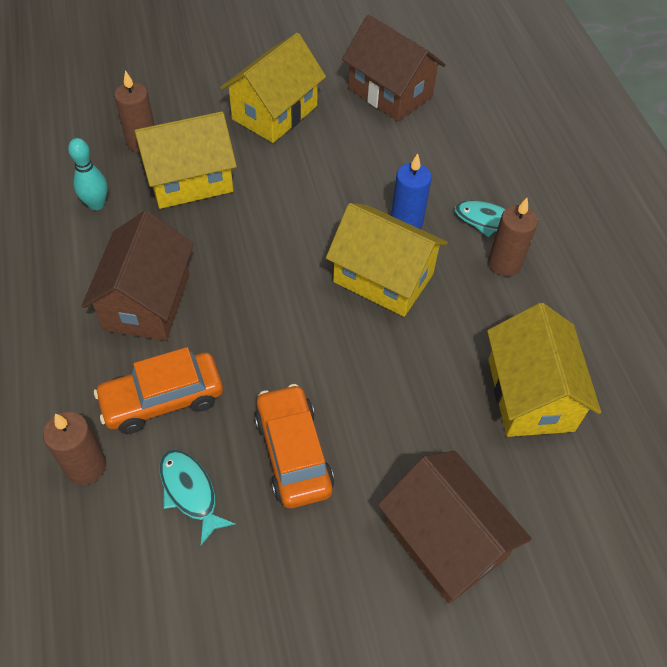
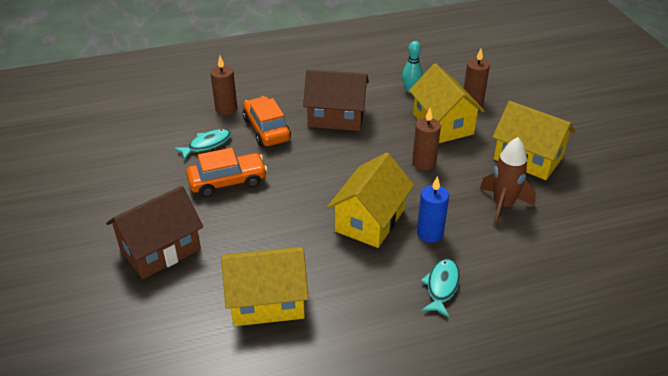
camera: 90 degrees right, 15 degrees down
brown house [342,15,446,121] -> none
brown candle [488,198,538,276] -> brown candle moved to [412,108,441,171]
none -> brown rocket [480,137,536,227]

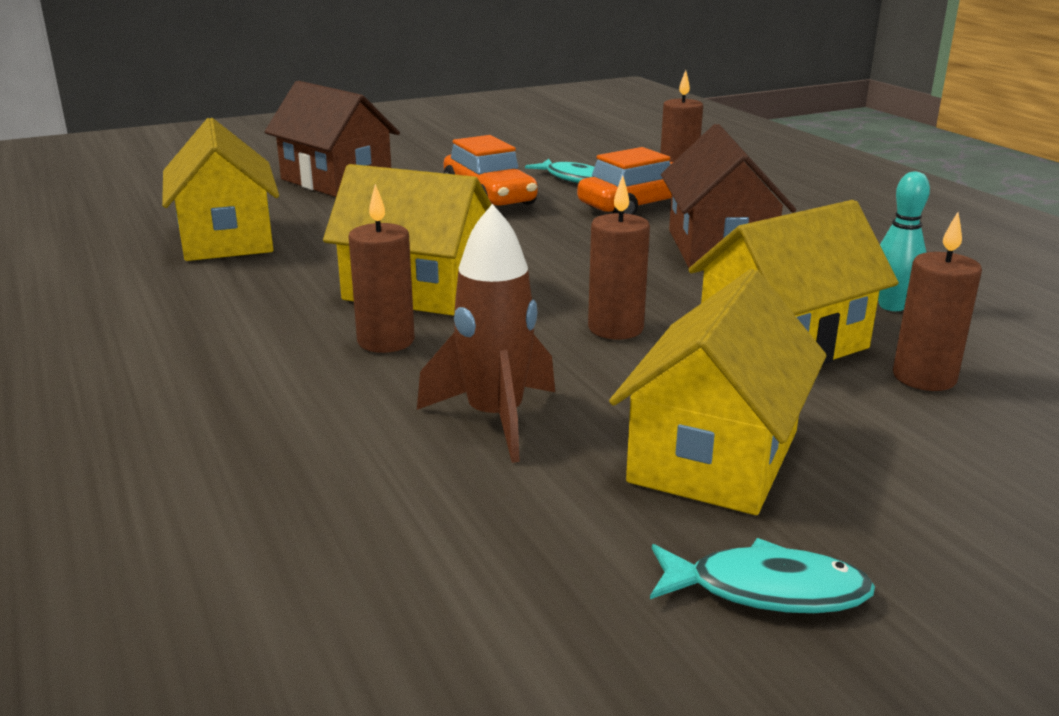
camera: 80 degrees right, 15 degrees down
blue candle [417,176,449,243] -> brown candle [349,184,415,353]
turquoise fish [421,258,460,317] -> turquoise fish moved to [650,538,875,613]

